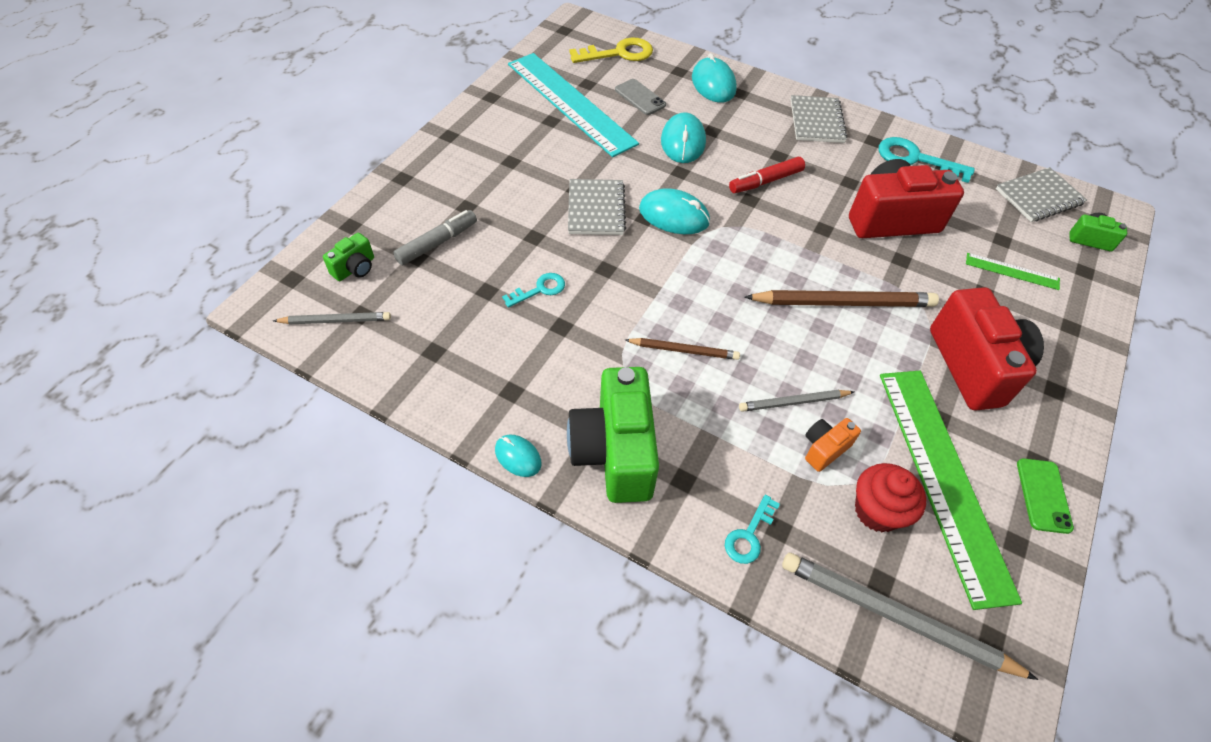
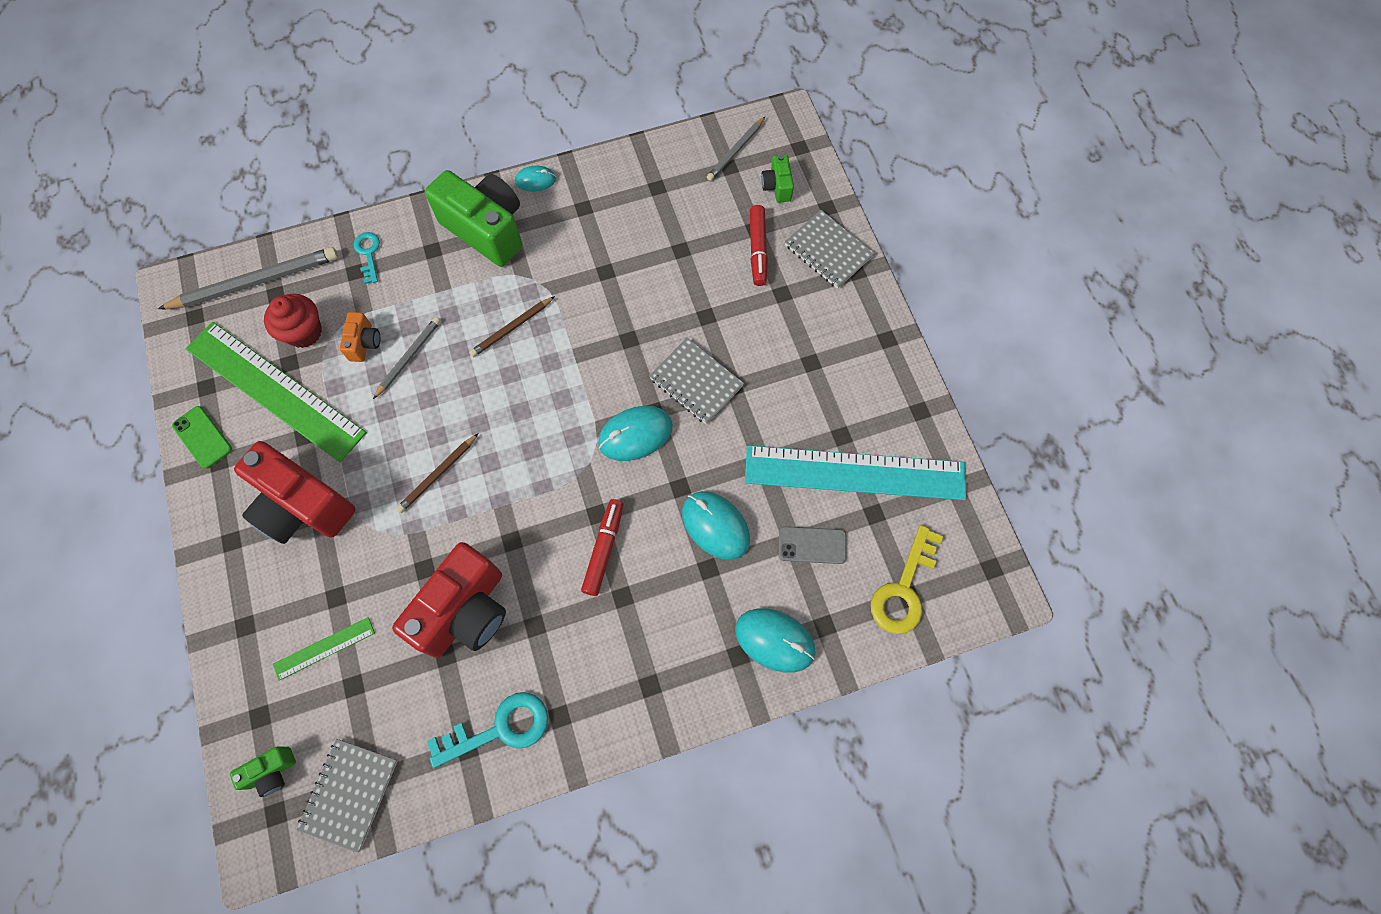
camera: 135 degrees right, 15 degrees up
grey marker [393,210,477,265] -> red marker [750,205,768,286]
turquoise key [502,273,565,308] -> none
brown pencil [744,290,939,307] -> brown pencil [396,433,479,513], size x0.56
grey notebook [791,95,848,143] -> grey notebook moved to [785,210,875,289]

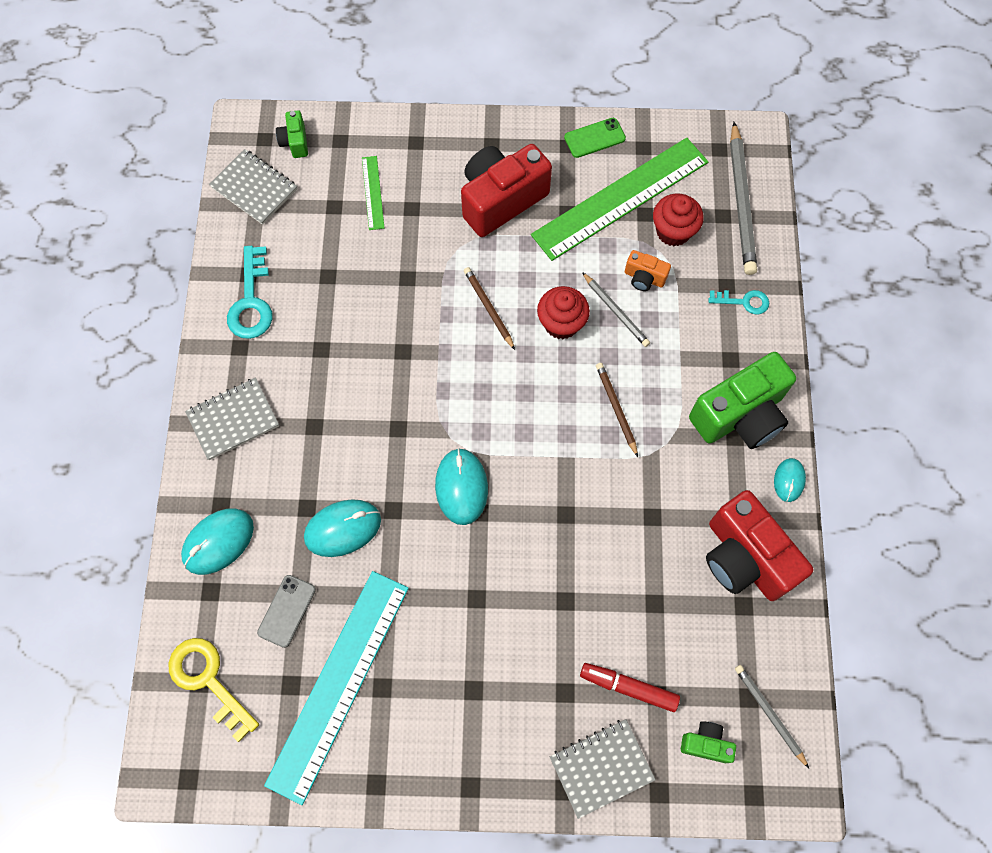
camera: 110 degrees right, 0 degrees up
red camera [392,542,506,658] -> red camera moved to [706,490,814,601]
red marker [581,499,624,596] -> none
grey notebook [649,338,744,424] -> grey notebook moved to [185,377,279,460]
none -> red cupcake [537,286,590,339]

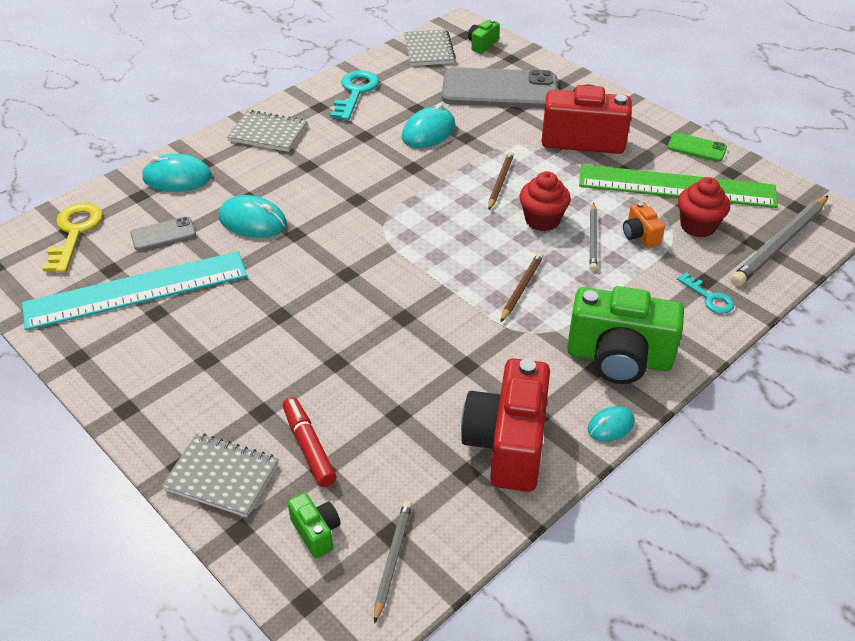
camera: 45 degrees right, 25 degrees down
turquoise key [227,246,273,339] -> turquoise key turned 150 degrees clockwise [330,71,379,120]
green ruler [362,156,384,230] -> grey phone [442,67,557,108]
turquoise mouse [435,448,488,525] -> turquoise mouse moved to [402,103,455,148]

